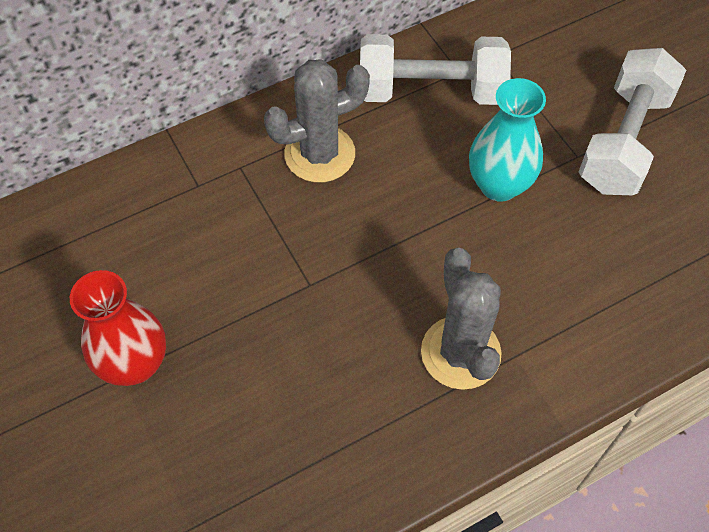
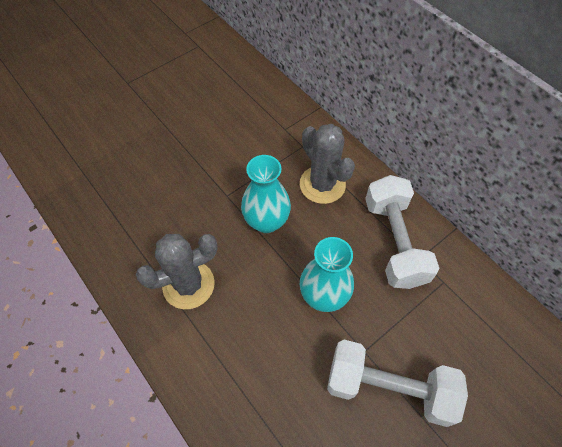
camera: 80 degrees right, 0 degrees up
red vase [70,270,166,386] -> none
none -> turquoise vase [241,155,291,233]

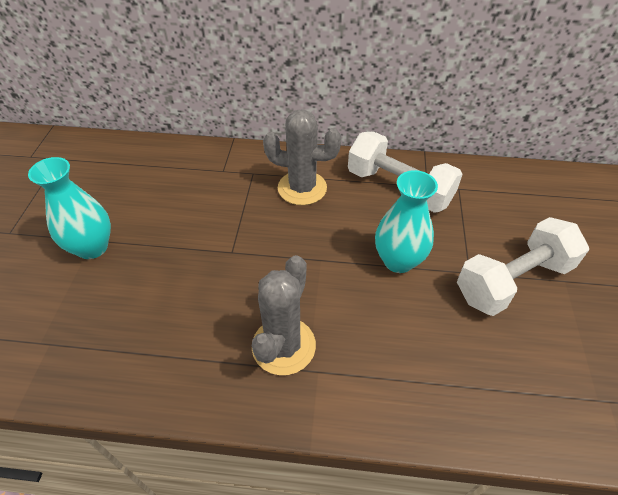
camera: 45 degrees left, 10 degrees down
turquoise vase [241,155,291,233] -> turquoise vase moved to [28,157,111,259]

